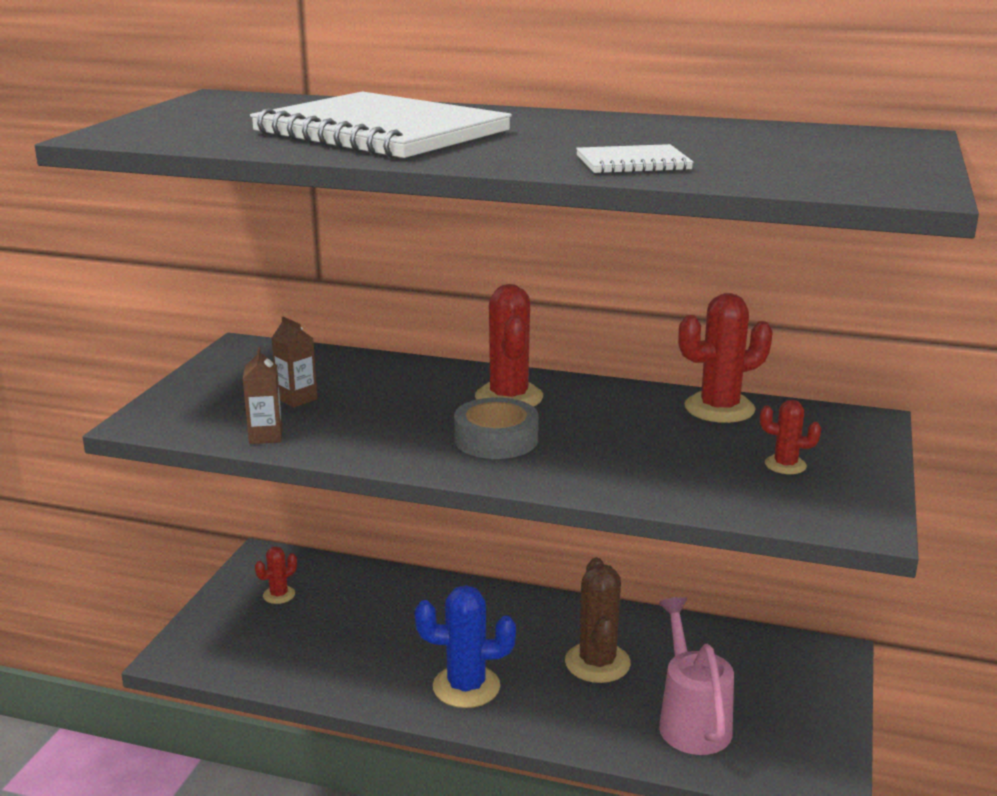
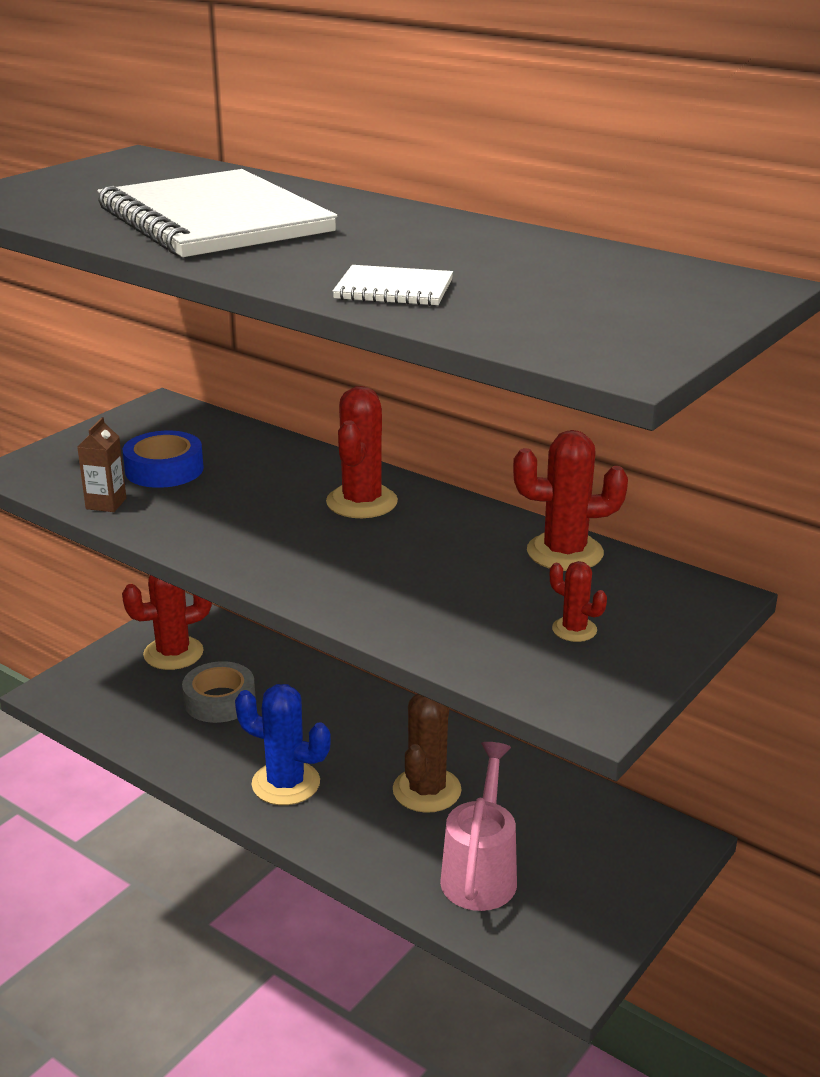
camera: 20 degrees right, 5 degrees up
red cactus [255,546,297,604] -> red cactus [122,575,212,670], size x1.88
brown carton [272,317,318,408] -> blue tape [123,431,204,488]
grey tape [454,397,539,459] -> grey tape moved to [182,661,256,723]

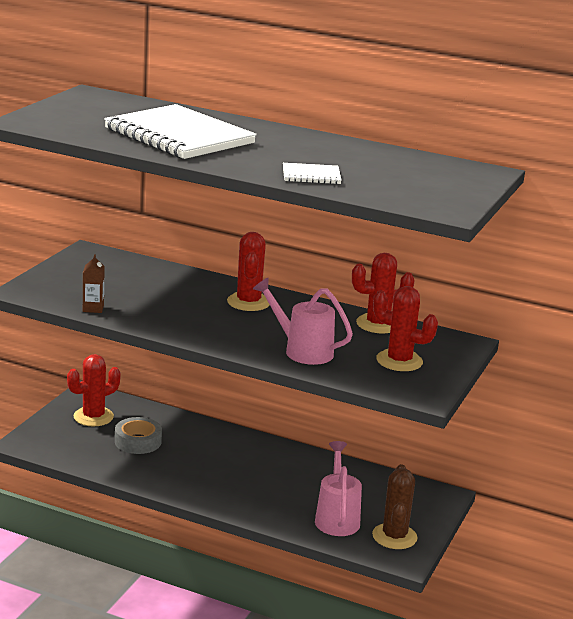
camera: 15 degrees left, 5 degrees down
blue tape [123,431,204,488] -> none
blue cactus [235,684,331,805] -> none
brown cactus [393,694,462,813] -> brown cactus moved to [372,464,417,549]
red cactus [550,561,607,642] -> red cactus [373,286,438,371], size x1.88
none -> pink watering can [253,278,353,365]

